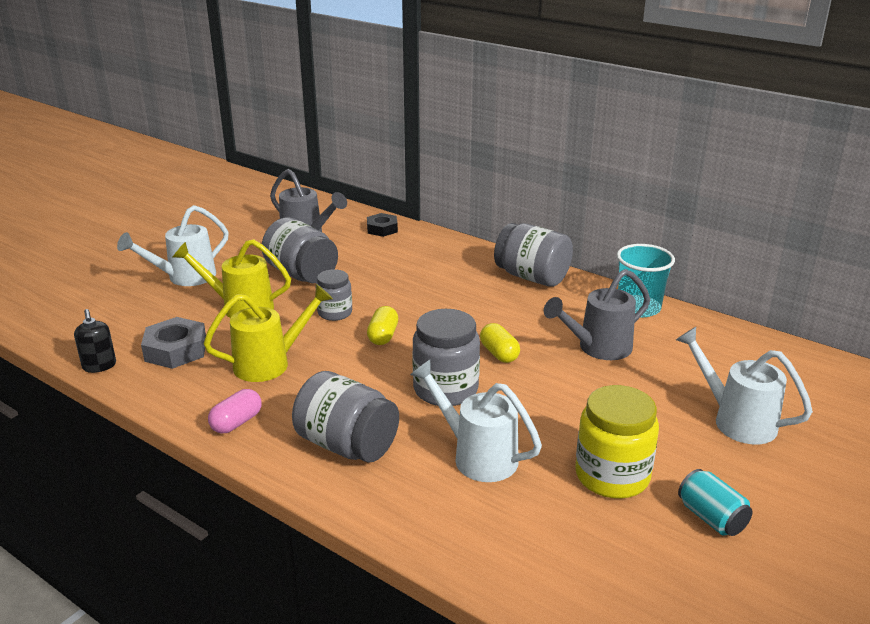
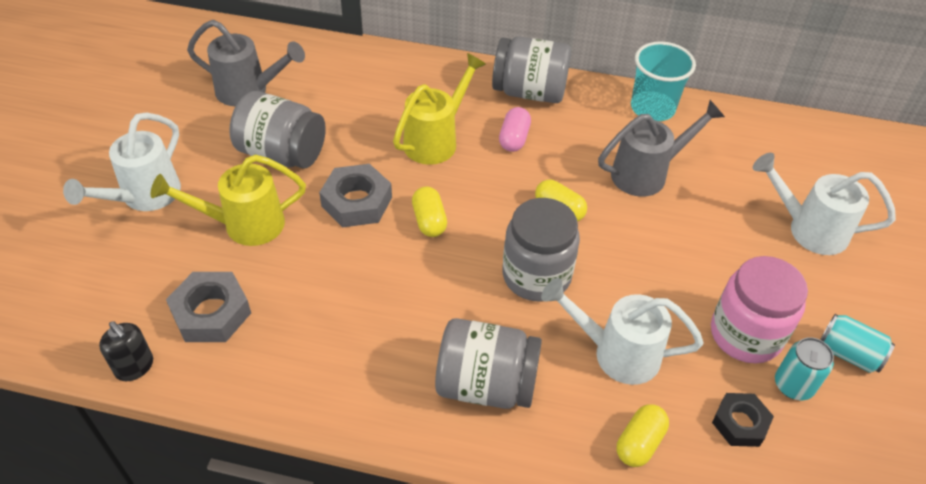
camera: 25 degrees left, 20 degrees up
yellow watering can [203,284,333,382] -> yellow watering can moved to [393,53,486,165]
pink capsule [208,389,262,433] -> pink capsule moved to [499,107,531,152]
grey jar [316,269,352,321] -> grey nut [319,164,392,227]
black nut [367,213,398,237] -> black nut moved to [712,393,774,447]
grey watering can [544,269,650,360] -> grey watering can turned 150 degrees counterclockwise [598,100,725,197]
yellow jar [575,385,659,499] -> pink jar [711,256,808,363]
none -> yellow capsule [617,404,669,467]
none -> turquoise can [775,337,834,400]

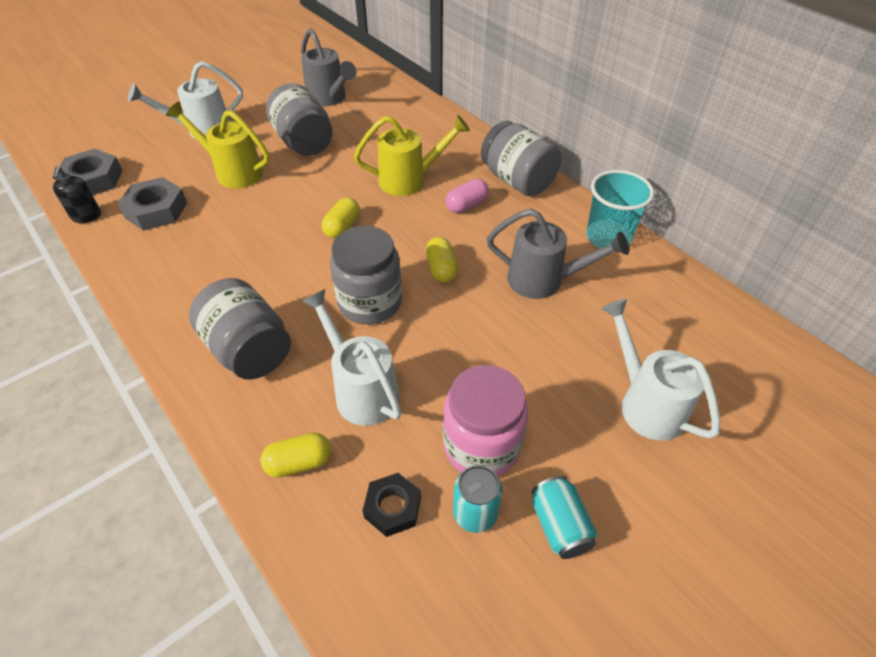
camera: 40 degrees right, 0 degrees up
grey nut [319,164,392,227] -> grey nut moved to [58,149,123,195]

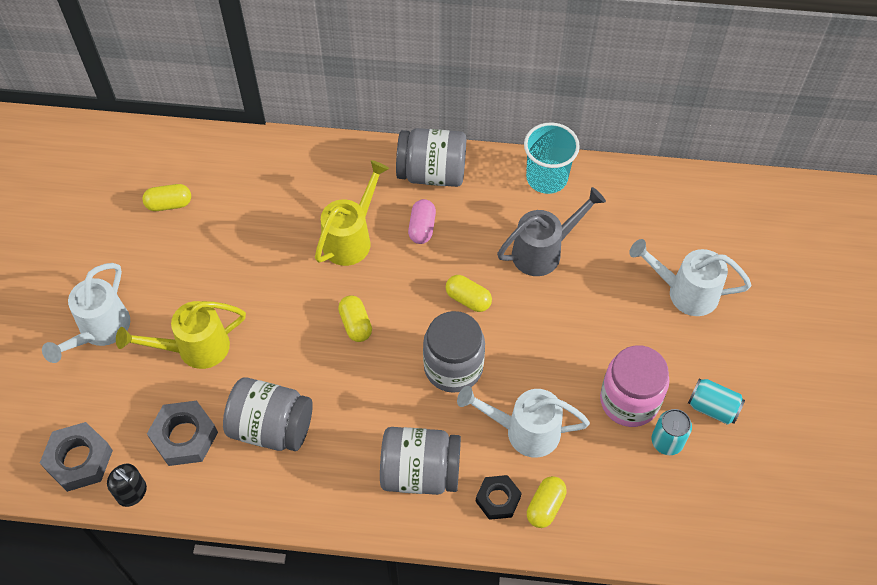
camera: 45 degrees left, 10 degrees up
grey jar [266,83,333,156] -> grey jar moved to [223,378,313,451]
grey watering can [301,28,357,107] -> yellow capsule [142,184,191,211]
black nut [363,473,421,537] -> black nut moved to [476,475,521,520]

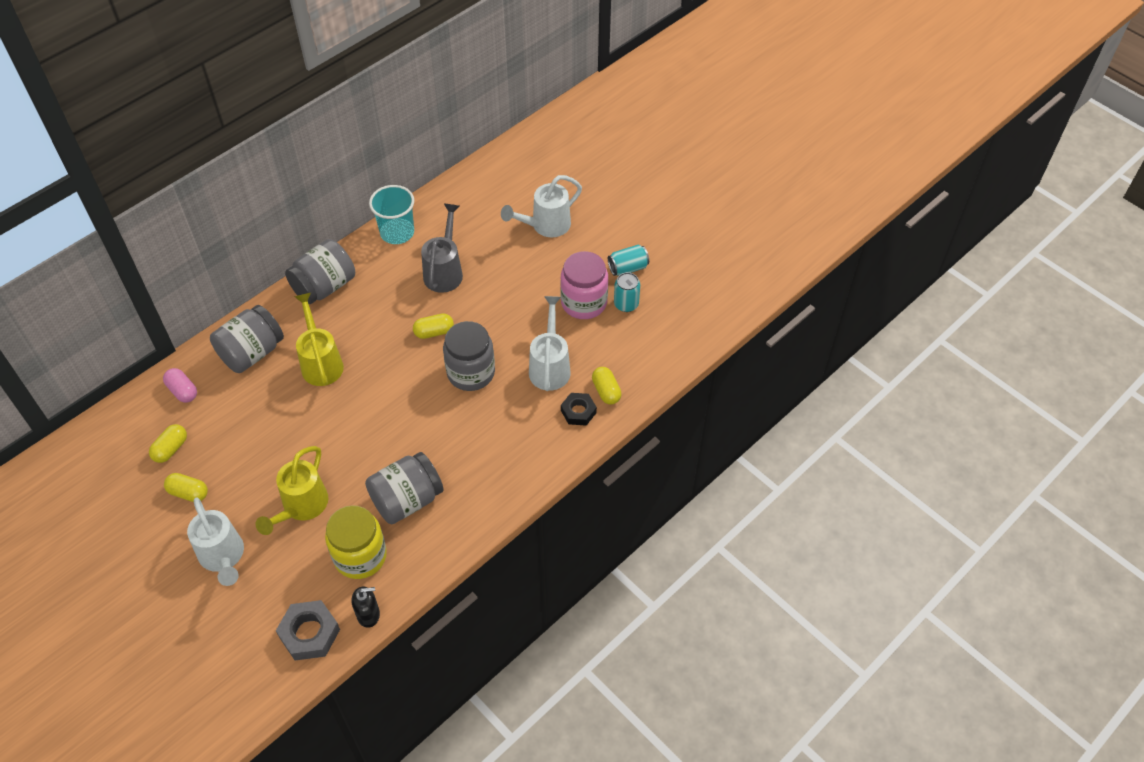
camera: 50 degrees left, 5 degrees down
grey nut [147,401,218,466] -> yellow jar [325,505,387,579]
yellow capsule [338,295,372,342] -> yellow capsule moved to [164,473,208,502]
grey jar [380,427,461,495] -> grey jar moved to [210,305,284,373]
pink capsule [408,199,436,244] -> pink capsule moved to [163,368,197,403]
white watering can [457,386,590,458] -> white watering can turned 135 degrees clockwise [529,296,571,391]

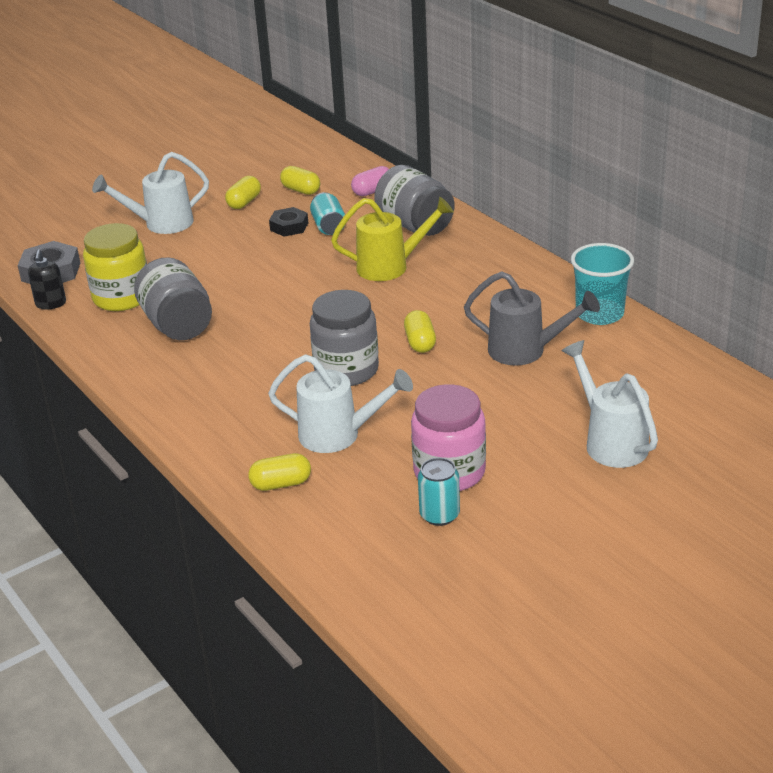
camera: 100 degrees right, 20 degrees down
yellow watering can [255,446,328,535] -> none
grey jar [285,239,355,304] -> none
black nut [561,393,597,426] -> black nut moved to [269,207,308,237]
turquoise can [608,244,649,276] -> turquoise can moved to [310,192,346,235]

